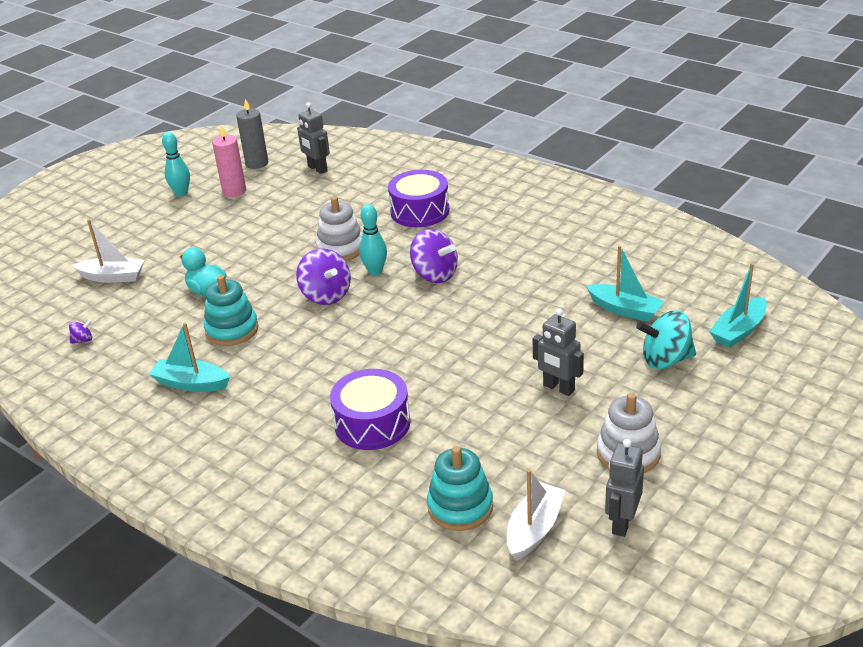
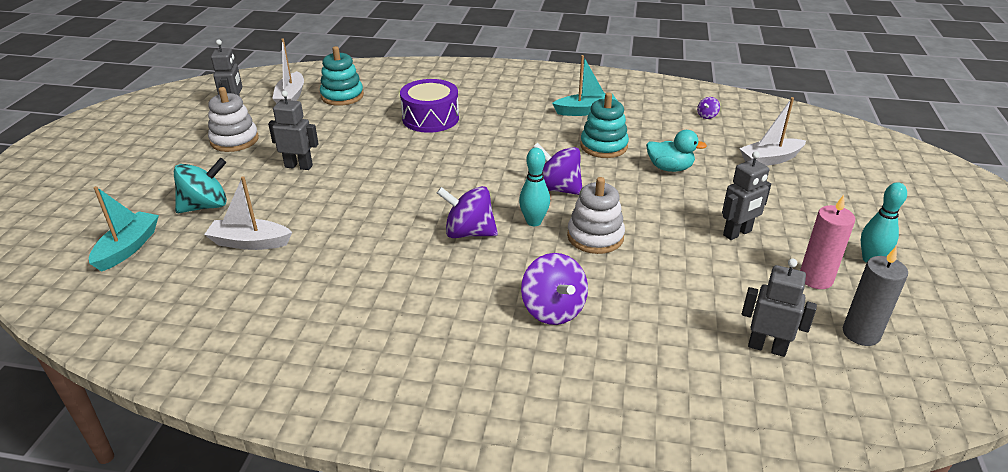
camera: 150 degrees right, 0 degrees up
purple drum [388,170,449,227] -> purple spinning top [521,253,588,325]
turquoise boat [586,245,665,322] -> white boat [204,176,292,250]
none -> grey robot [722,151,771,240]

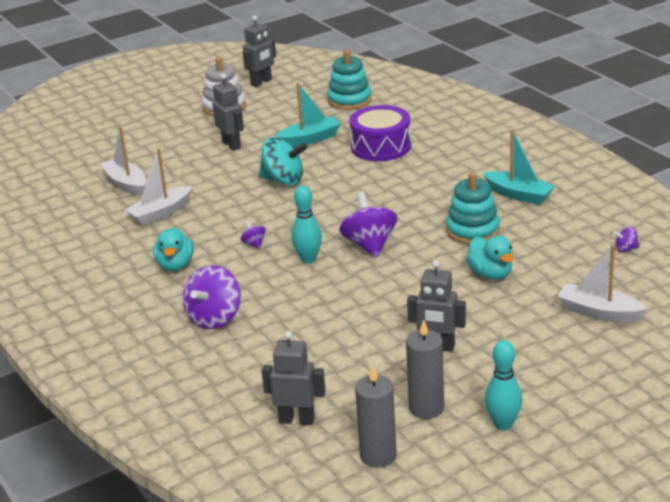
camera: 50 degrees right, 5 degrees down
turquoise boat [89,186,159,272] -> turquoise boat moved to [274,83,341,147]
turquoise spinning top [174,158,227,213] -> turquoise spinning top moved to [259,137,307,185]
white boat [272,39,304,103] -> white boat moved to [125,148,192,226]
purple spinning top [437,186,498,238] -> purple spinning top [241,220,266,249], size x0.46
white stacking toy [567,177,625,254] -> none
grey robot [742,259,817,357] -> grey robot turned 60 degrees counterclockwise [262,331,326,425]
pink candle [800,195,855,289] -> grey candle [406,319,444,419]
none -> turquoise duck [153,227,194,271]

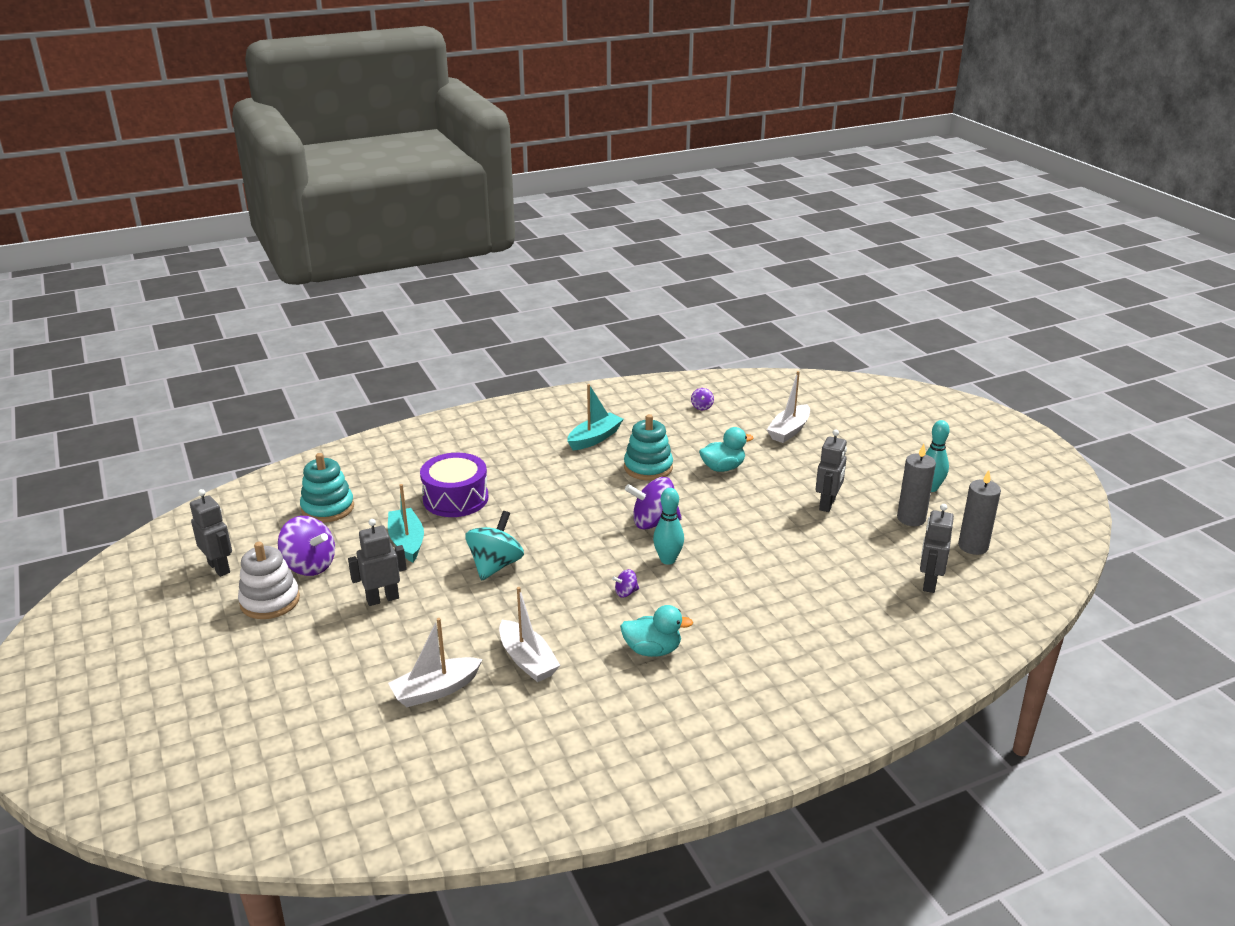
camera: 85 degrees left, 0 degrees up
purple spinning top [183,265,241,329] -> purple spinning top moved to [278,516,335,576]

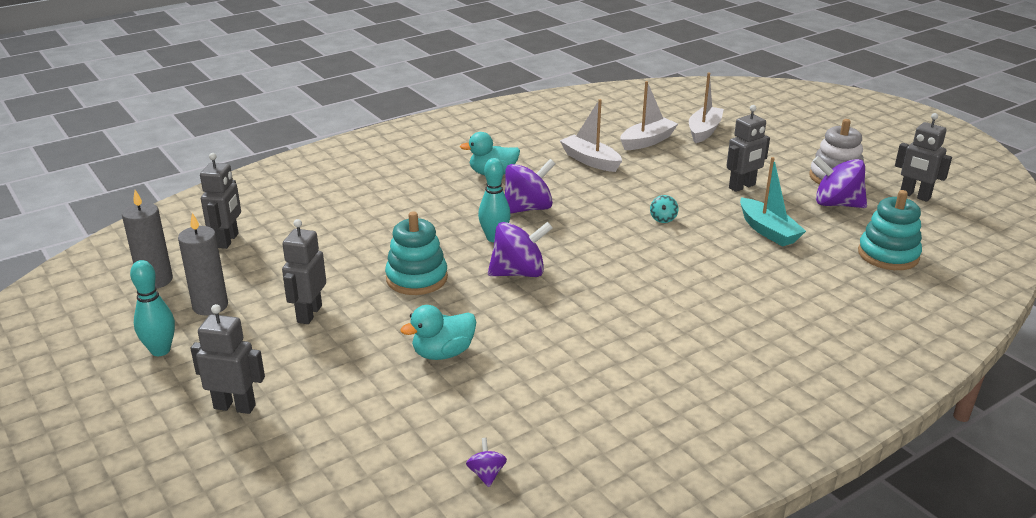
camera: 170 degrees right, 0 degrees up
purple drum [420,453,488,517] -> none
turquoise spinning top [465,511,524,581] -> turquoise spinning top [650,195,679,223], size x0.46
turquoise boat [567,384,624,450] -> none
purple spinning top [612,569,639,597] -> purple spinning top [505,159,555,214], size x2.16
turquoise stacking toy [624,414,673,480] -> turquoise stacking toy moved to [385,211,448,295]
white boat [767,371,810,443] -> white boat moved to [689,72,724,143]
none -> grey robot [190,304,265,414]

